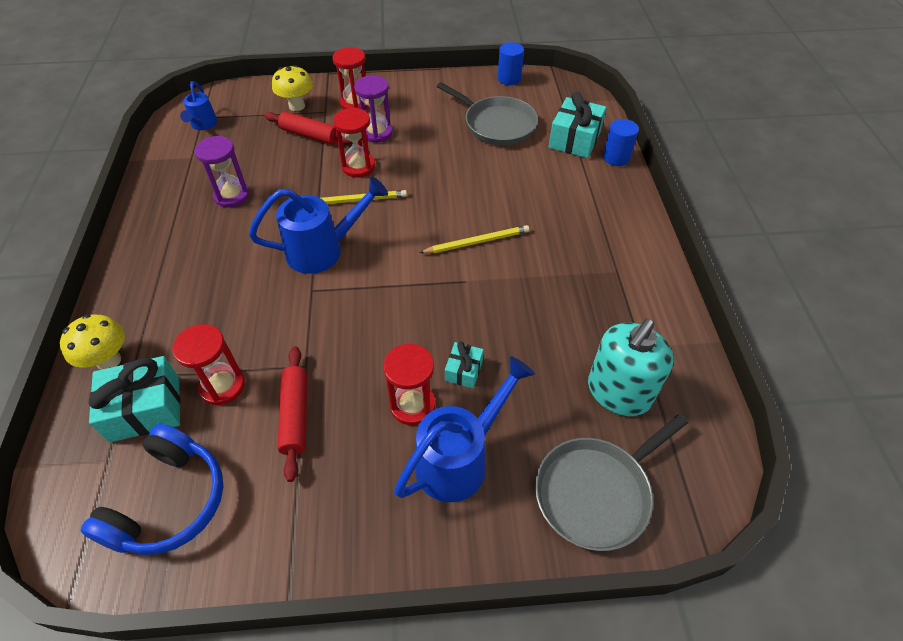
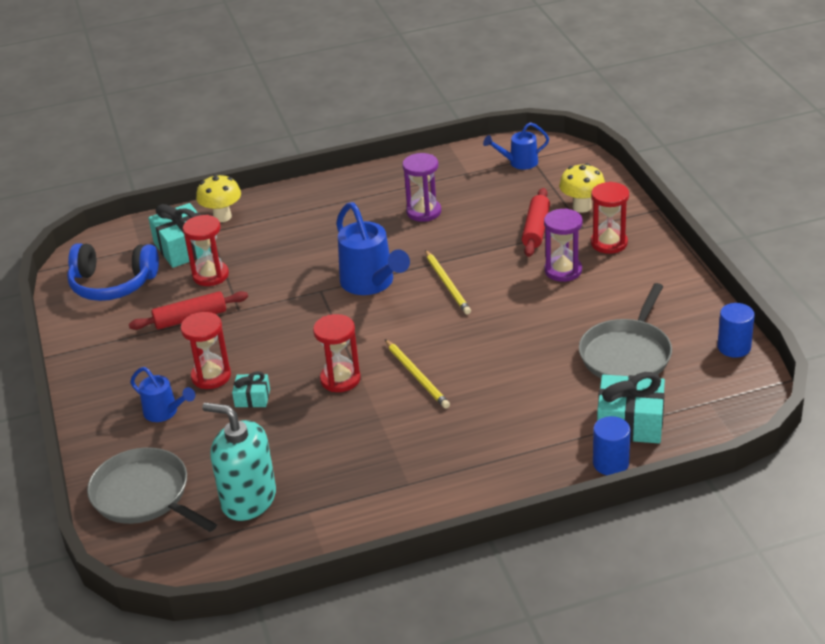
camera: 80 degrees right, 15 degrees down
red hourglass [333,108,376,177] -> red hourglass moved to [313,314,361,392]
blue watering can [394,356,535,502] -> blue watering can [130,367,195,422], size x0.58

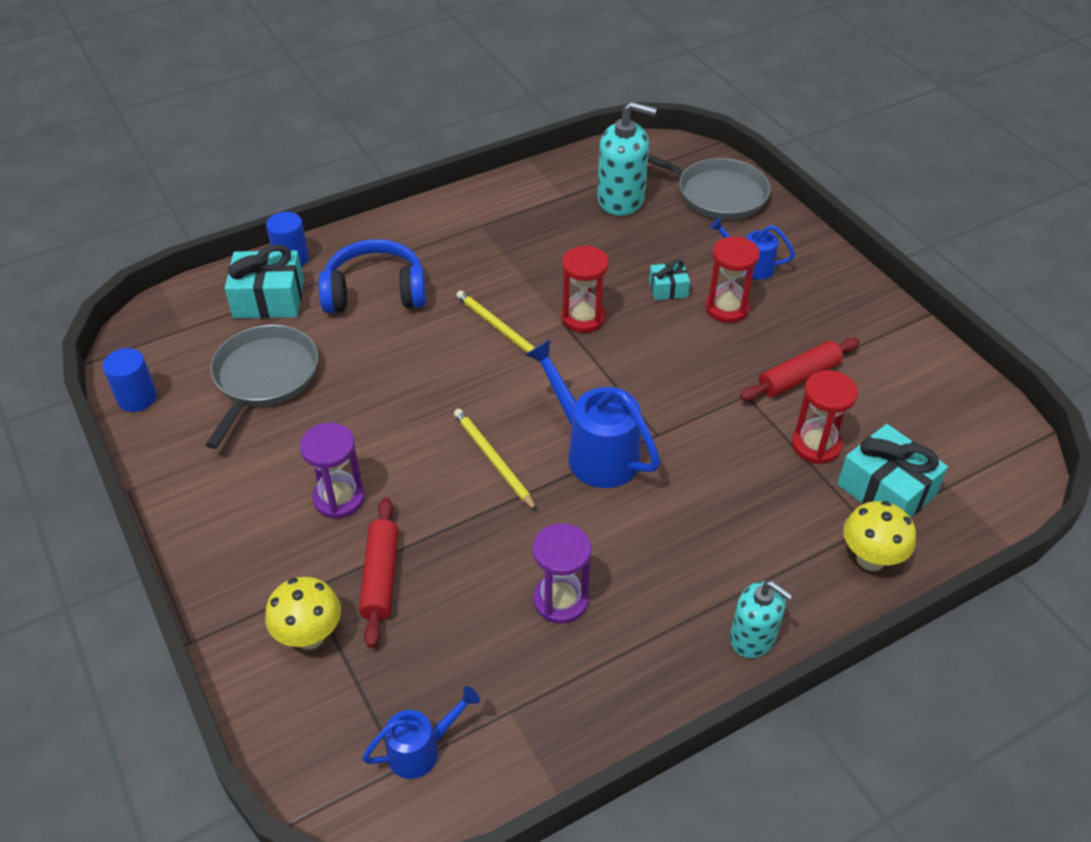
camera: 165 degrees right, 10 degrees up
blue headphones [67,243,159,301] -> blue headphones moved to [318,239,426,313]
red hourglass [591,182,629,254] -> none
none -> turquoise soap dispenser [730,581,793,658]

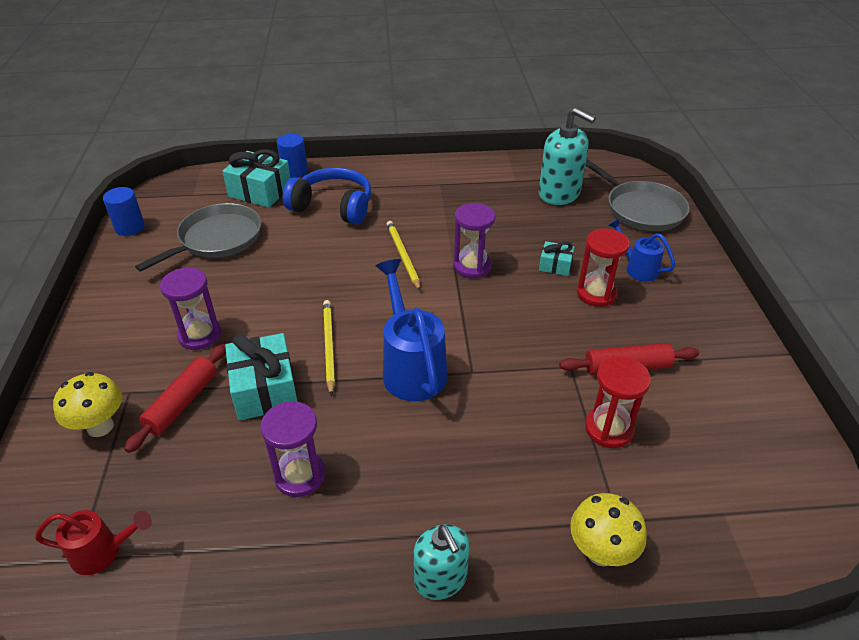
camera: 25 degrees right, 5 degrees down
blue watering can [362,686,480,779] -> red watering can [35,510,152,575]
red hourglass [561,246,609,333] -> purple hourglass [454,203,495,278]
turquoise gift [837,424,948,518] -> turquoise gift moved to [225,333,298,420]

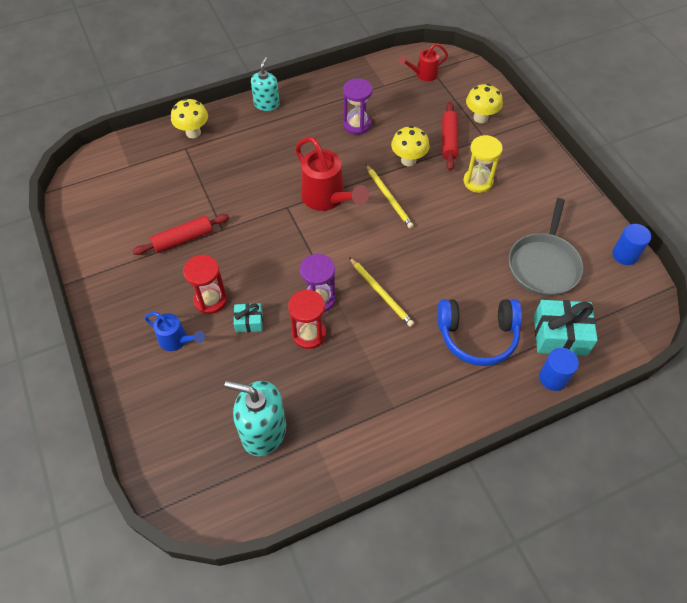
camera: 160 degrees right, 15 degrees up
purple hourglass [160,267,221,350] -> yellow hourglass [463,135,503,193]
turquoise gift [225,333,298,420] -> yellow mushroom [391,126,430,166]
blue watering can [376,259,447,401] -> red watering can [295,137,369,211]
turquoise soap dispenser [413,524,470,600] -> turquoise soap dispenser turned 60 degrees clockwise [251,57,280,111]
grey pan [585,159,689,231] -> none
red hourglass [585,357,651,448] -> red hourglass moved to [288,290,326,349]

